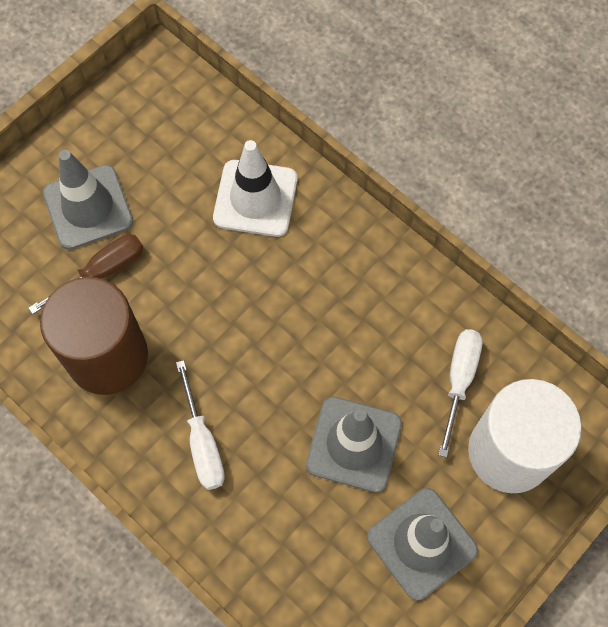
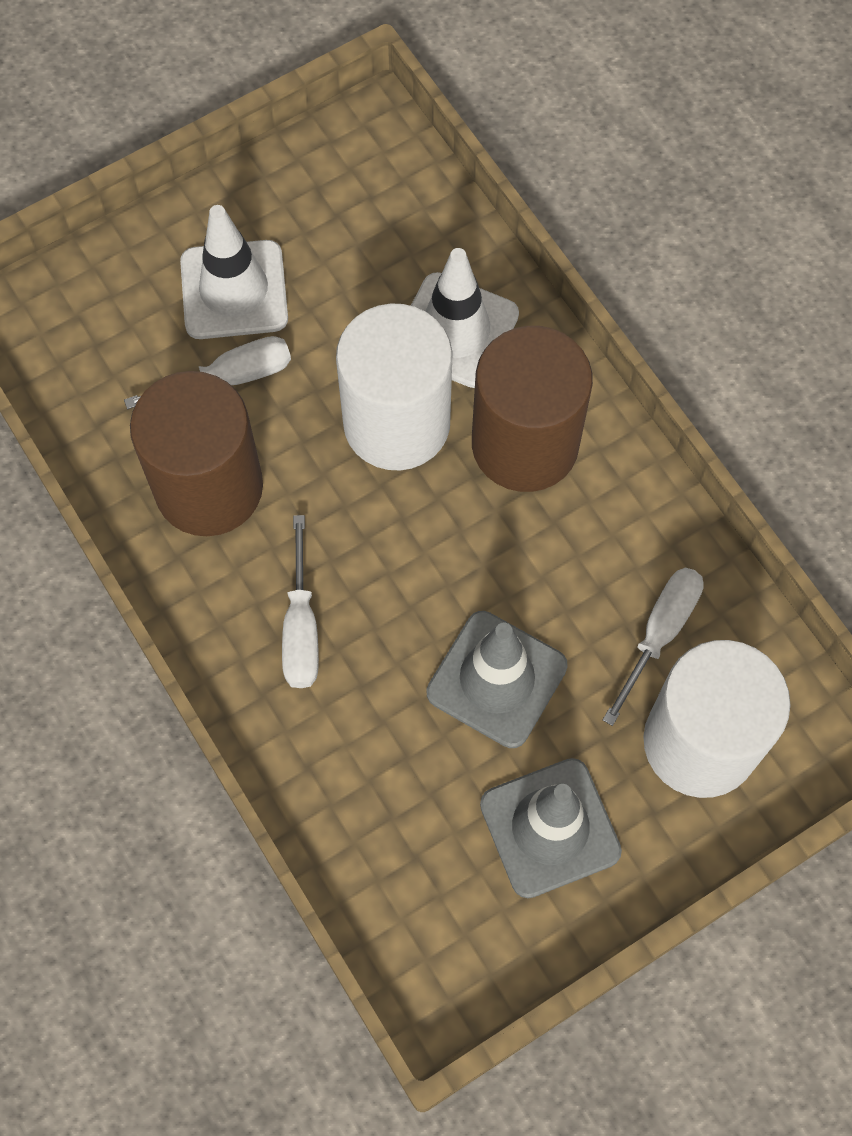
camera: 15 degrees right, 0 degrees up
brown screwdriver [29,234,143,314] -> white screwdriver [124,336,291,409]
grey traffic cone [43,150,133,250] -> white traffic cone [180,205,288,339]
none -> white cylinder [336,303,453,470]
none -> brown cylinder [472,326,593,492]

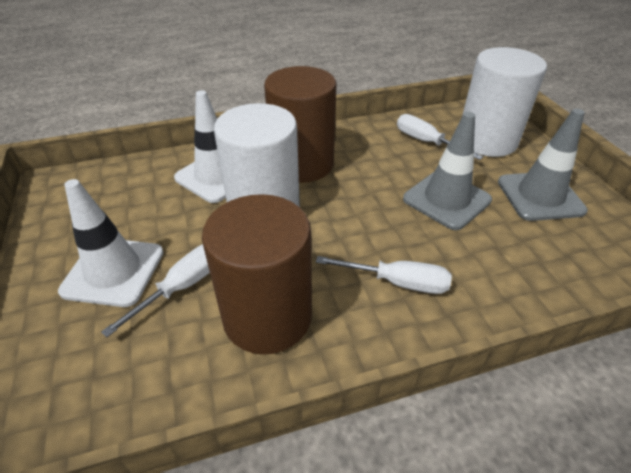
camera: 75 degrees left, 25 degrees down
white screwdriver [124,336,291,409] -> white screwdriver turned 45 degrees clockwise [101,244,210,338]

